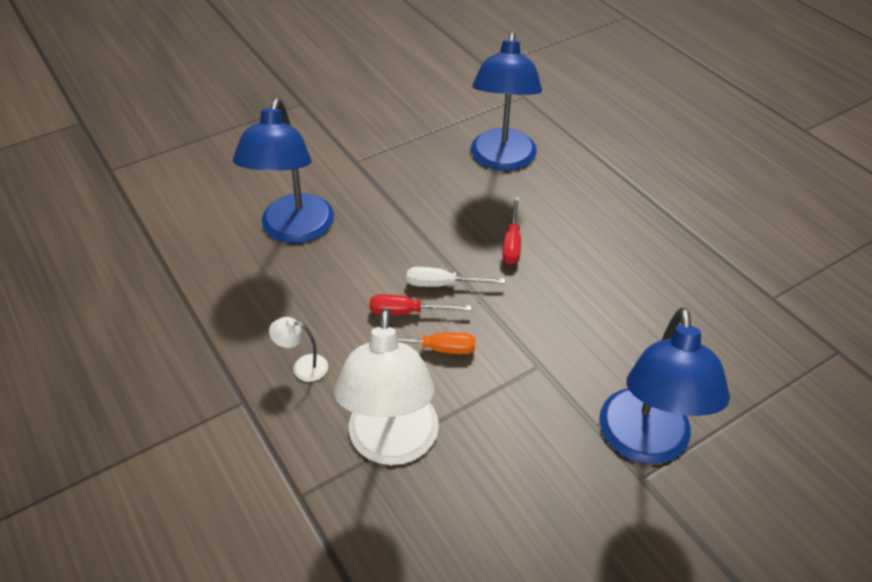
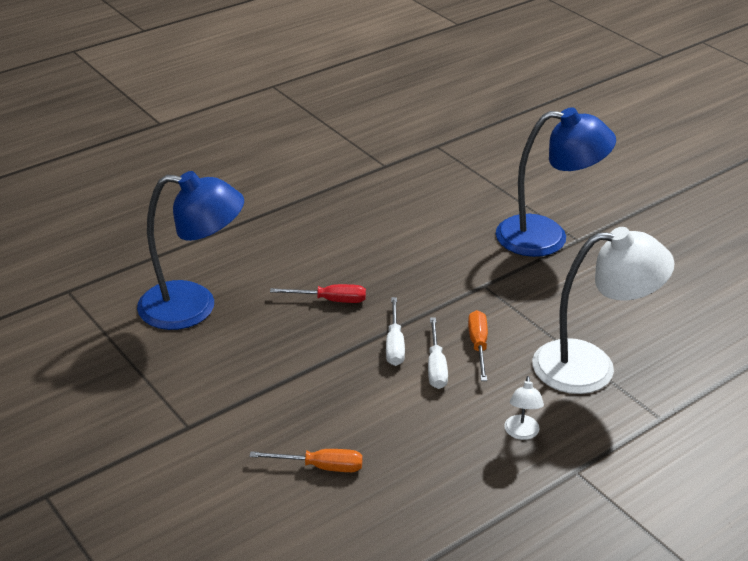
camera: 95 degrees left, 10 degrees down
blue lamp [233,98,334,243] -> orange screwdriver [249,449,363,472]
red screwdriver [370,294,471,315] -> white screwdriver [428,318,448,389]

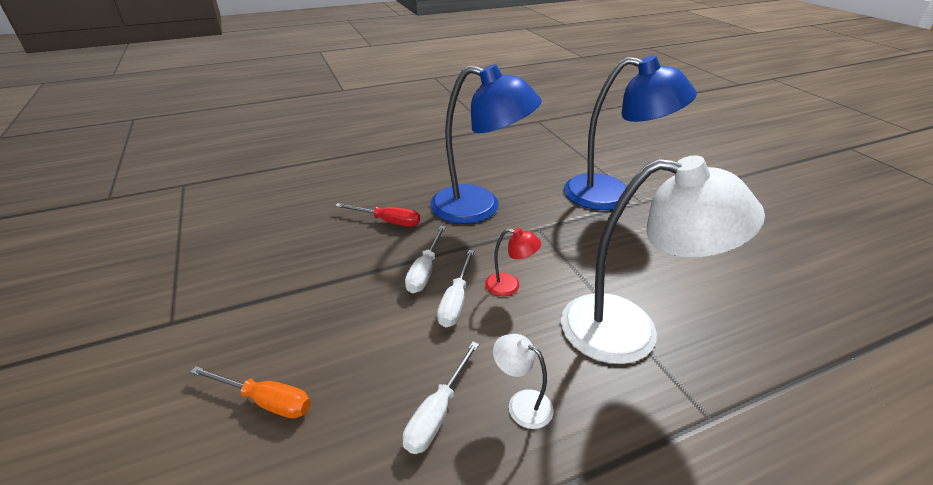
camera: 15 degrees right, 0 degrees up
blue lamp [137,171,244,330] -> blue lamp moved to [430,64,542,224]
orange screwdriver [468,310,488,381] -> red lamp [485,228,541,296]
white lamp [504,376,544,440] -> white lamp turned 105 degrees clockwise [493,334,554,429]
none -> white screwdriver [403,342,479,454]

